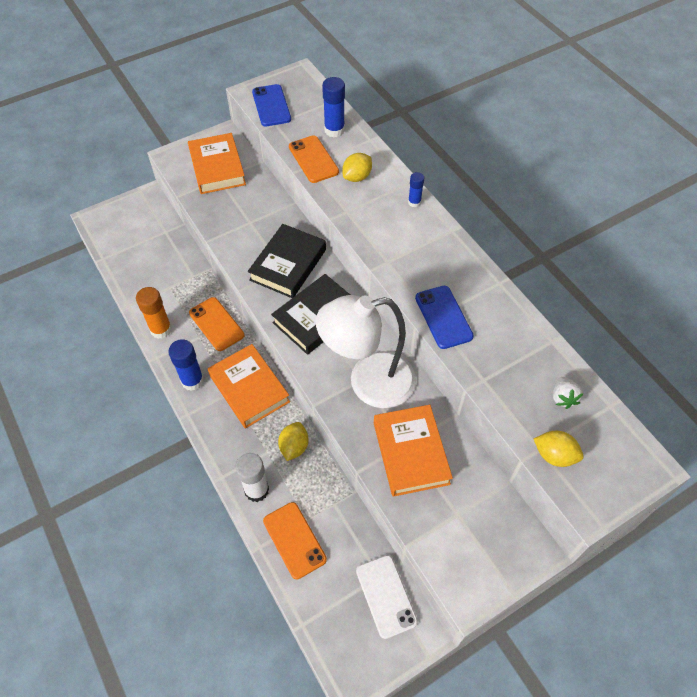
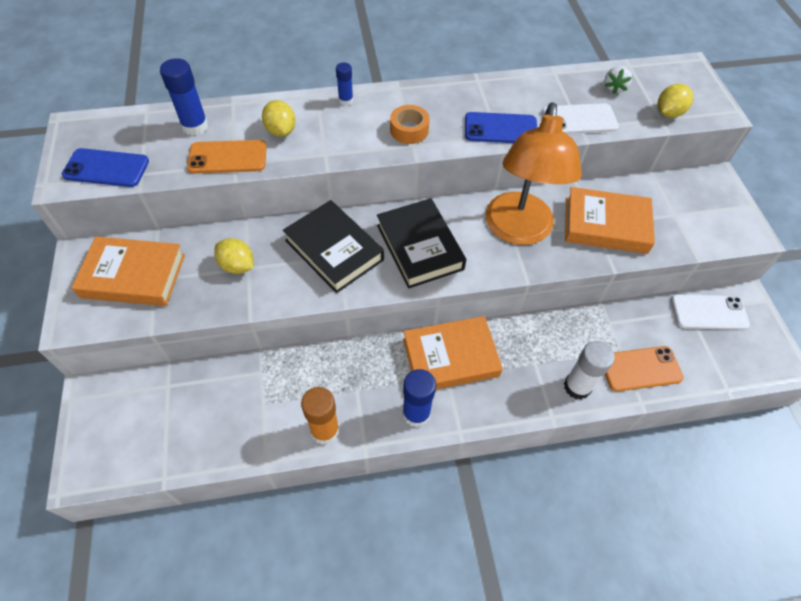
camera: 70 degrees left, 0 degrees up
orange phone [189,297,244,351] -> none
yellow lemon [278,422,309,461] -> yellow lemon moved to [214,238,253,274]
white lamp [315,295,416,408] -> orange lamp [485,102,582,245]
white strawberry [553,377,583,409] -> white strawberry turned 90 degrees clockwise [605,66,632,94]
none -> orange tape [390,105,430,144]
none -> white phone [542,103,619,134]

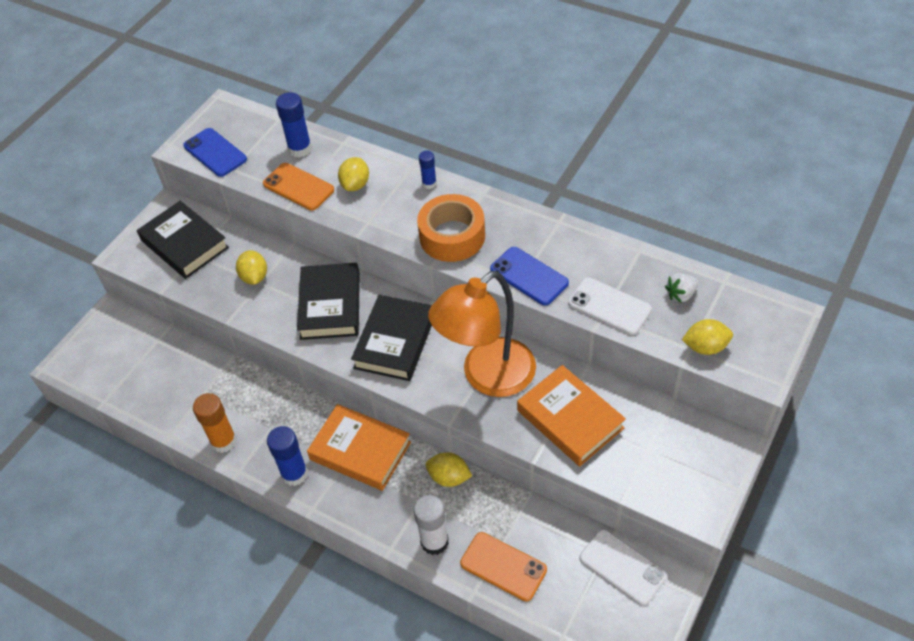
camera: 45 degrees right, 5 degrees down
orange book [71,237,185,306] -> black book [137,201,229,279]
orange tape [390,105,430,144] -> orange tape [417,194,485,262], size x1.70
none -> yellow lemon [426,452,472,487]

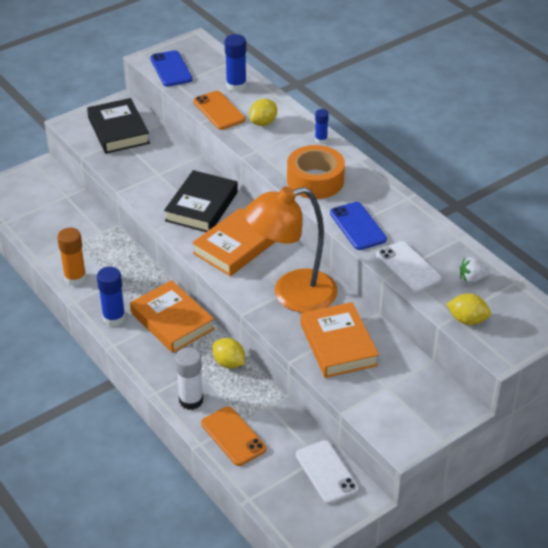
camera: 20 degrees right, 10 degrees down
yellow lemon [236,250,267,285] -> none
black book [351,295,432,381] -> orange book [192,208,275,276]

